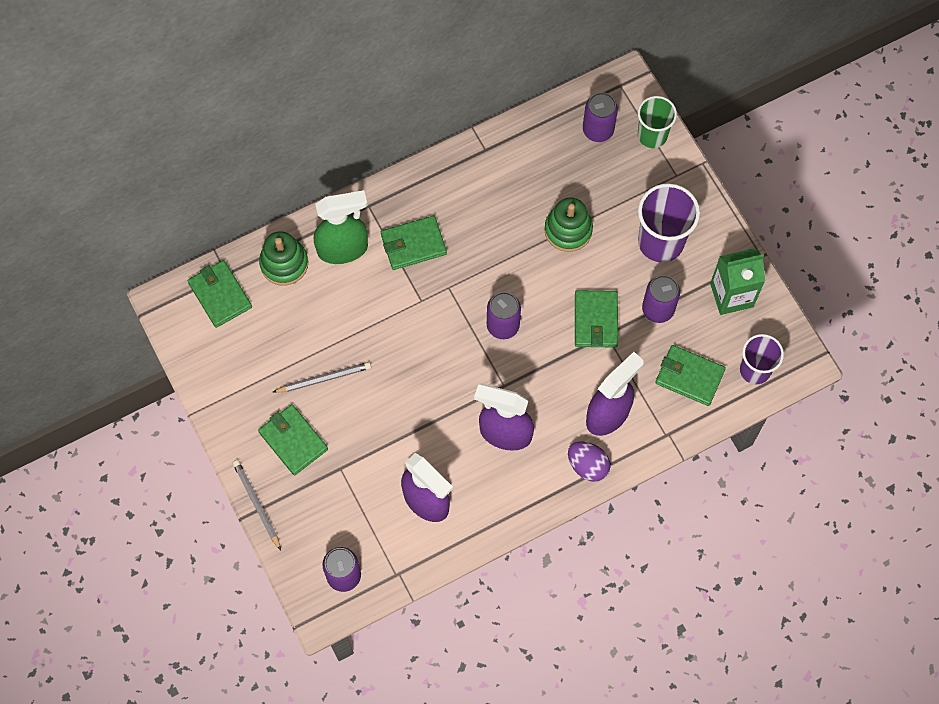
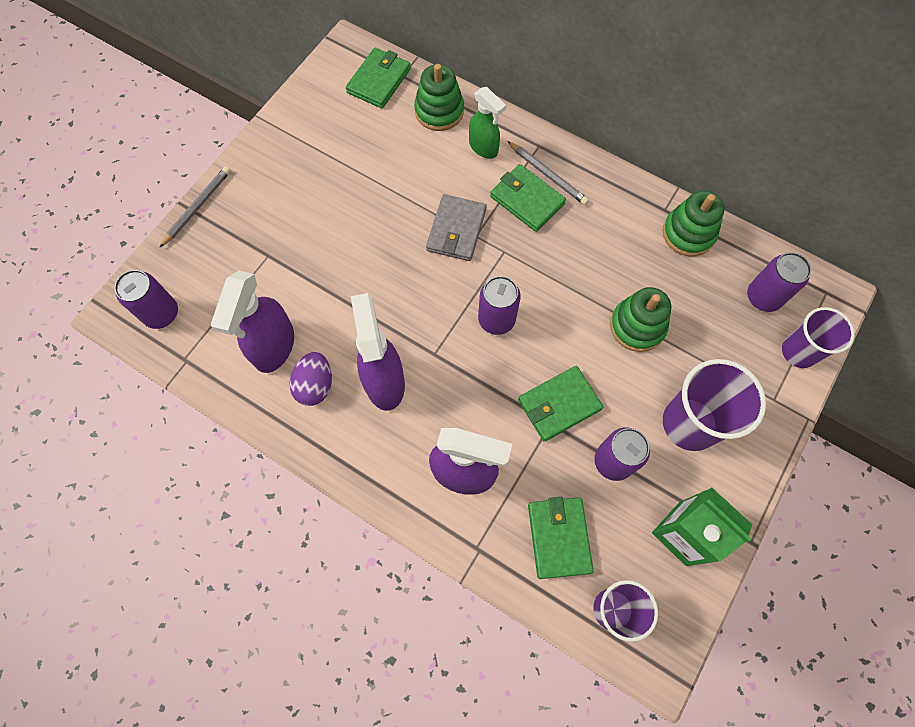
camera: 60 degrees right, 0 degrees up
green wallet [258,404,328,475] -> none
grey pencil [273,362,371,393] -> grey pencil moved to [507,141,589,205]
green spray bottle [314,190,368,264] -> green spray bottle [469,87,506,159], size x0.64
purple egg [568,441,611,482] -> purple egg moved to [290,352,332,406]
green cup [638,96,677,148] -> purple cup [782,307,855,368]
none -> grey wallet [426,194,487,261]
none -> green stacking toy [663,191,725,256]

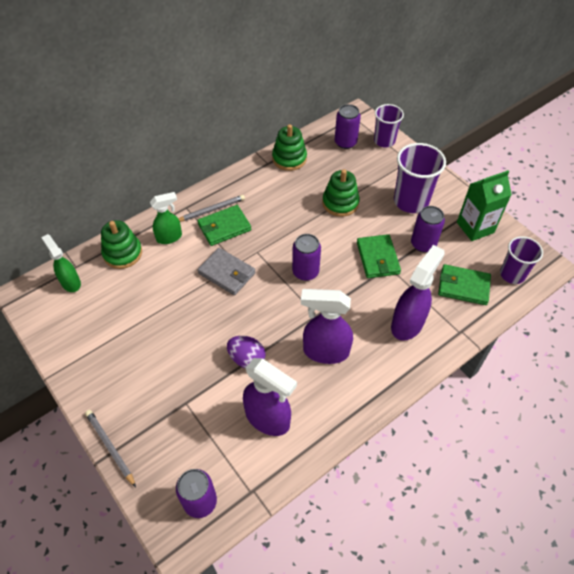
camera: 70 degrees left, 15 degrees down
purple egg [290,352,332,406] -> purple egg moved to [227,336,266,368]
green wallet [346,48,411,108] -> green spray bottle [41,234,81,292]

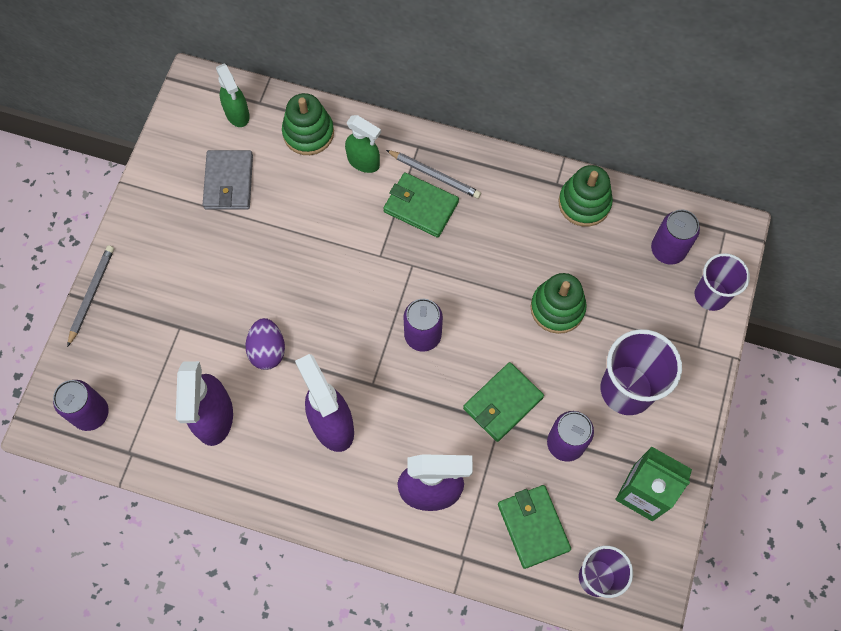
camera: 55 degrees right, 15 degrees up
green spray bottle [41,234,81,292] -> green spray bottle turned 135 degrees clockwise [216,63,250,127]
grey wallet [198,248,256,295] -> grey wallet moved to [203,150,253,210]

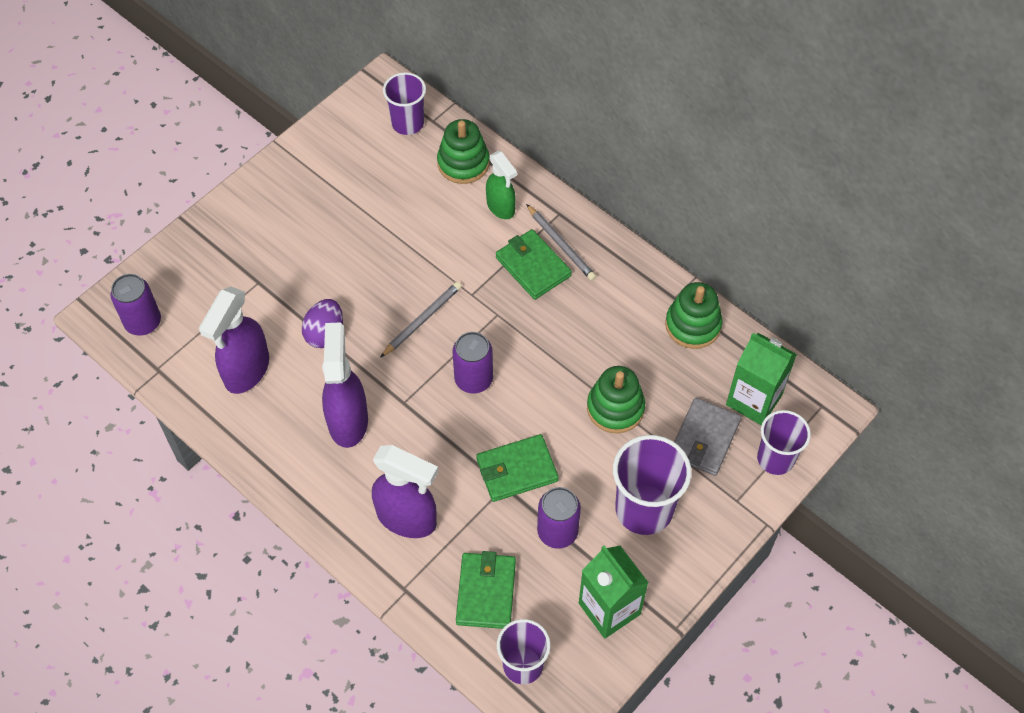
camera: 25 degrees right, 10 degrees down
grey pencil [67,245,114,347] -> grey pencil moved to [380,282,462,358]
grey wallet [203,150,253,210] -> grey wallet moved to [674,398,741,476]
green spray bottle [216,63,250,127] -> purple cup [383,72,426,135]
purple can [651,210,700,265] -> green carton [726,333,797,425]

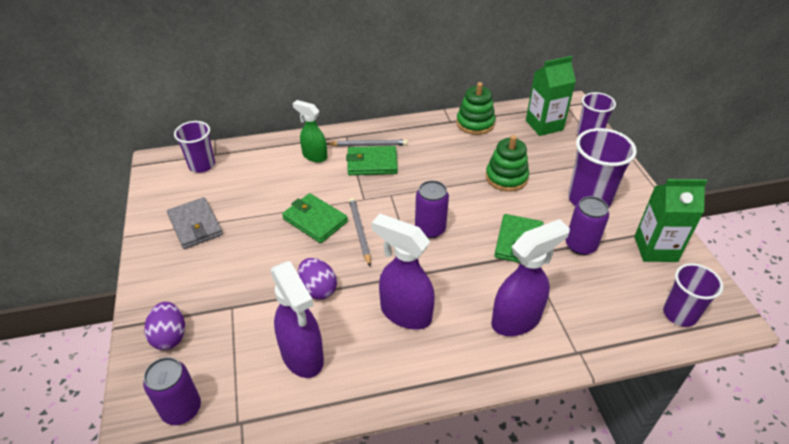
camera: 55 degrees left, 15 degrees down
green stacking toy [437,119,490,184] -> none
green wallet [456,551,516,629] -> green wallet moved to [282,193,348,243]
green spray bottle [486,151,517,219] -> green spray bottle turned 150 degrees counterclockwise [293,100,327,162]
grey wallet [674,398,741,476] -> grey wallet moved to [167,197,223,249]
none -> purple egg [145,302,185,350]

